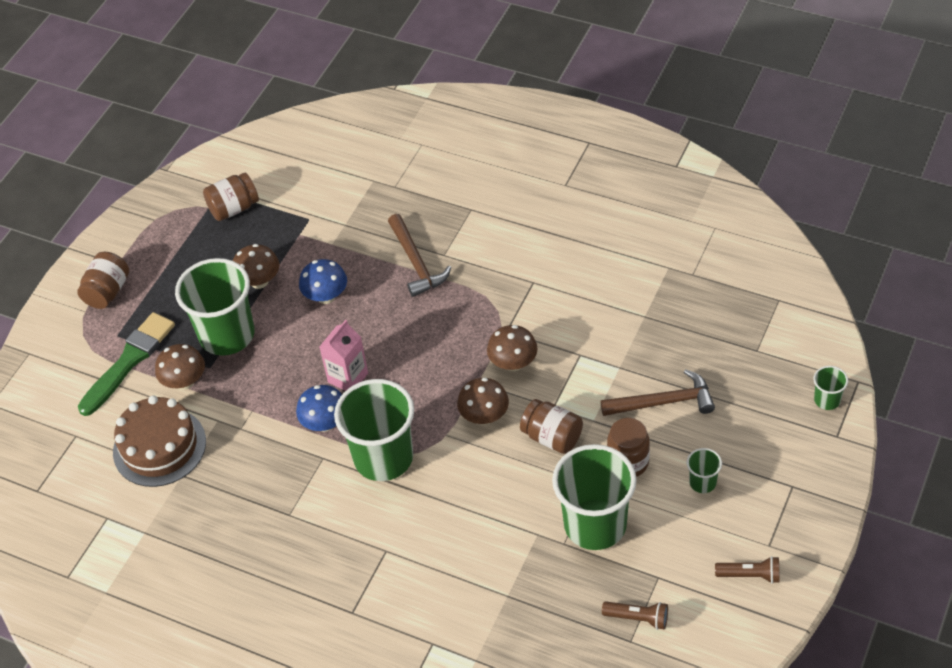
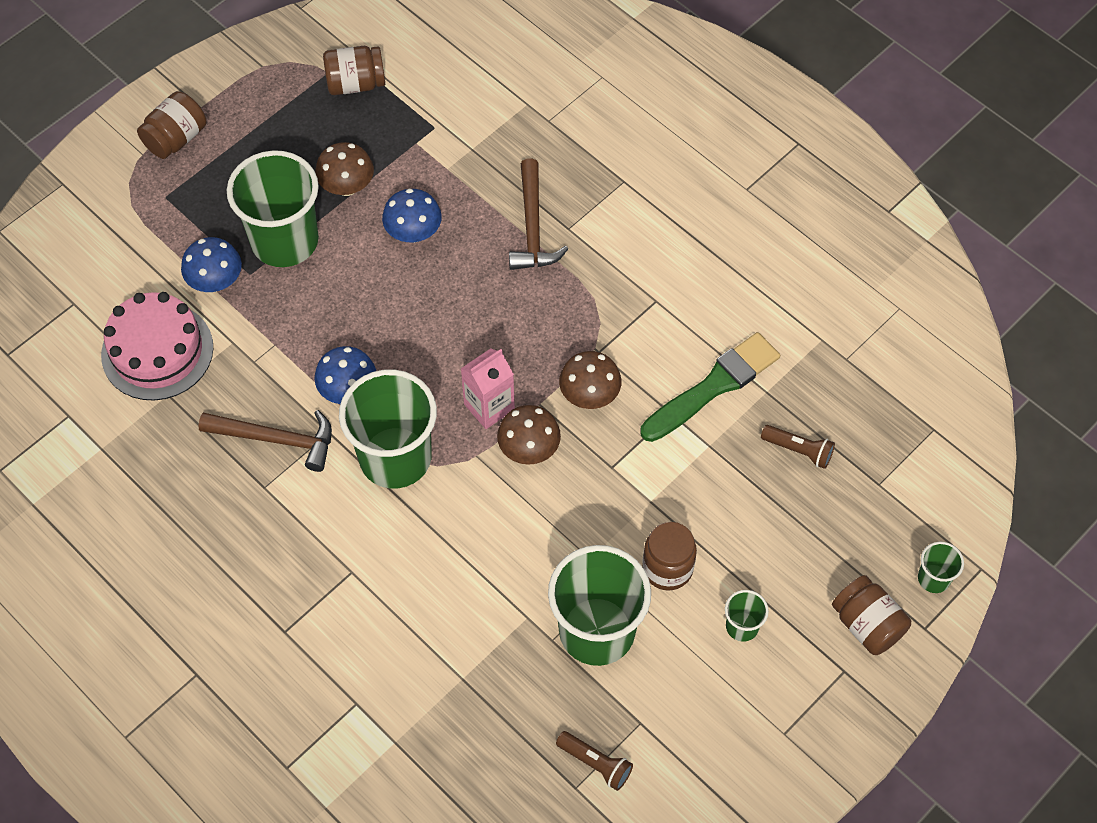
camera: 15 degrees right, 10 degrees up
green brush [78,312,175,416] -> green brush moved to [641,332,780,442]
brown cake [113,395,206,487] -> pink cake [101,292,213,401]
brown mushroom [155,344,205,390] -> blue mushroom [181,237,242,292]
pink carton [319,320,368,391] -> pink carton moved to [461,349,515,429]
brown jar [520,399,583,454] -> brown jar moved to [832,575,911,655]
brown hammer [601,369,715,416] -> brown hammer moved to [198,410,332,472]
brown flashlight [715,556,780,584] -> brown flashlight moved to [761,425,835,469]

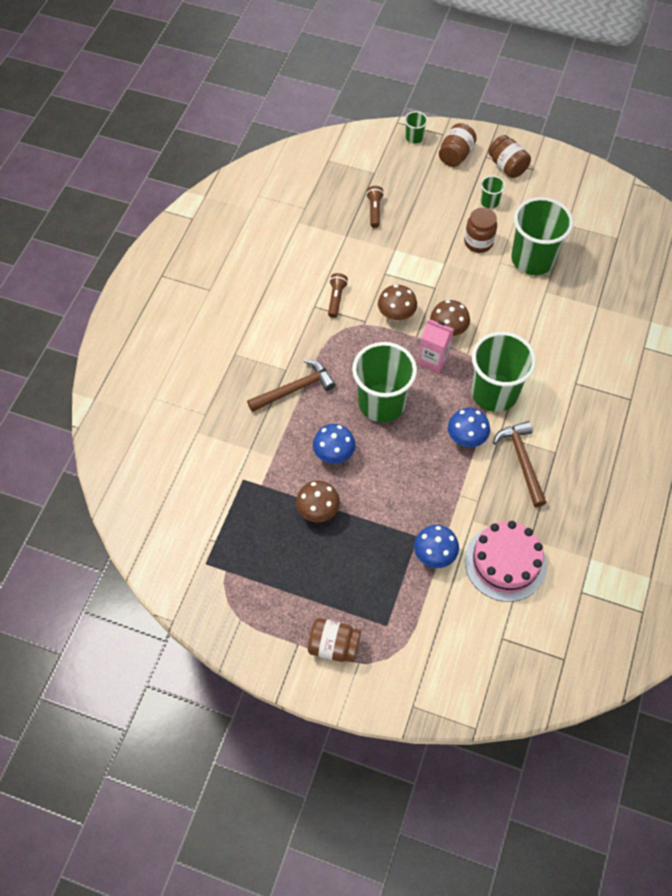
camera: 115 degrees left, 0 degrees up
green cup [227,150,319,267] -> green cup moved to [352,342,417,422]
brown jar [323,46,385,95] -> brown jar moved to [488,135,531,178]
brown flashlight [556,731,633,791] -> brown flashlight moved to [328,273,348,318]
green brush [641,332,780,442] -> none

